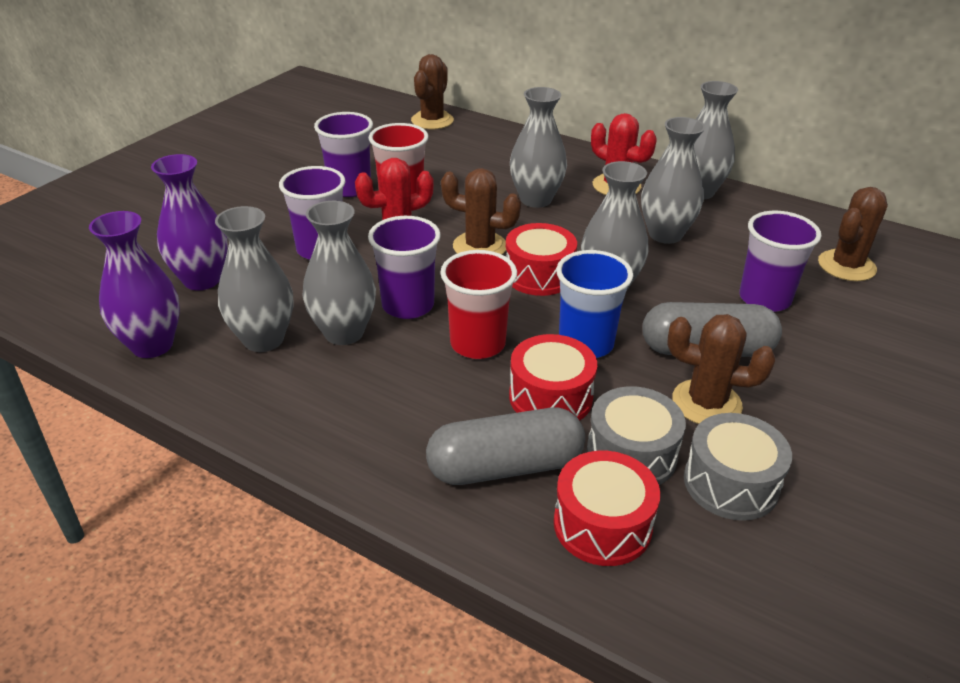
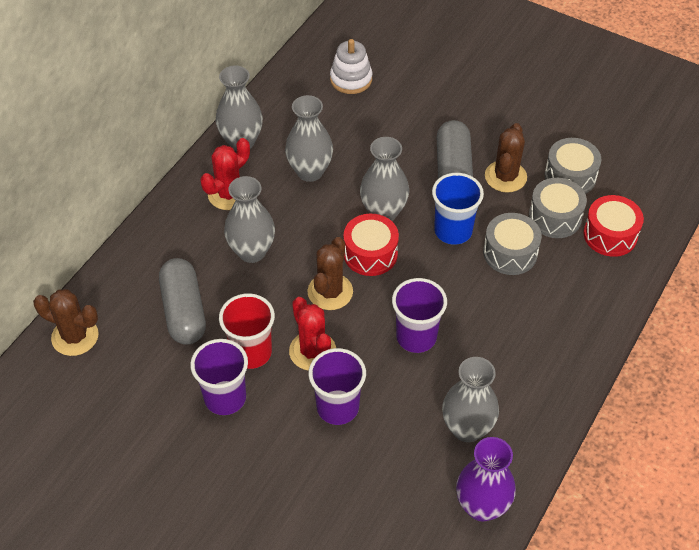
camera: 90 degrees left, 15 degrees up
purple vase [151,154,228,290] -> none
grey vase [303,201,376,345] -> none
grey capsule [426,408,585,485] -> grey capsule moved to [159,258,206,345]
red cup [440,250,517,359] -> none
red drum [509,334,597,421] -> grey drum [483,213,542,275]
purple cup [739,211,821,312] -> none
brown cactus [818,187,888,281] -> white stacking toy [330,39,372,94]

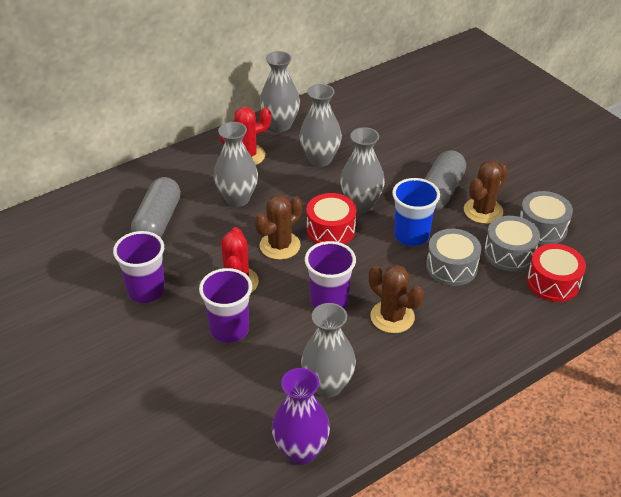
camera: 25 degrees right, 10 degrees down
brown cactus [33,289,99,356] -> brown cactus moved to [369,265,424,333]
red cup [219,293,275,369] -> none
white stacking toy [330,39,372,94] -> none

